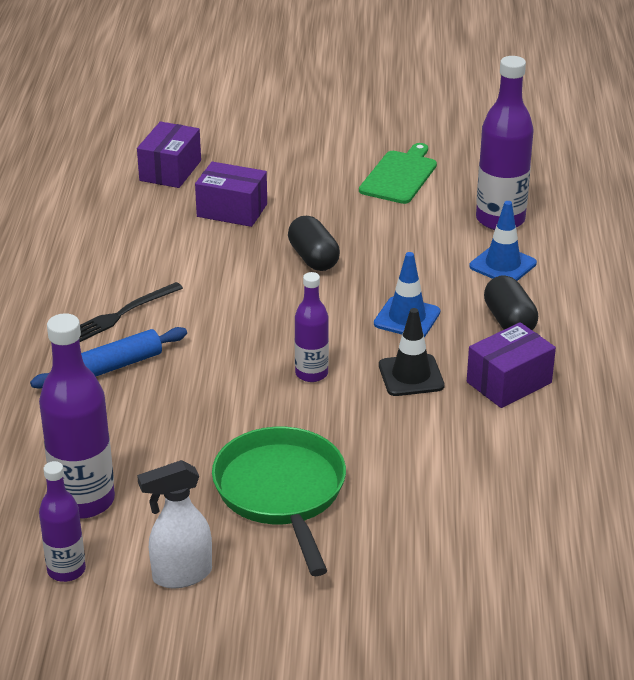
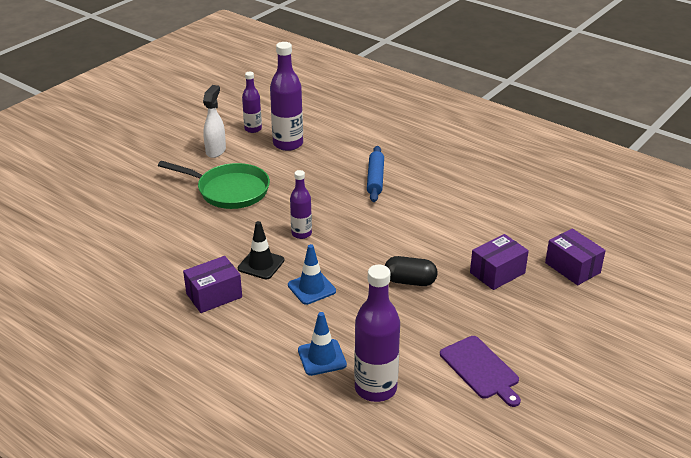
camera: 125 degrees right, 0 degrees up
black fork [79,282,183,342] -> none
green cutting board [359,143,437,204] -> purple cutting board [440,336,521,407]
purple box [467,322,556,408] -> purple box turned 60 degrees clockwise [183,256,242,313]
black capsule [484,275,538,330] -> none

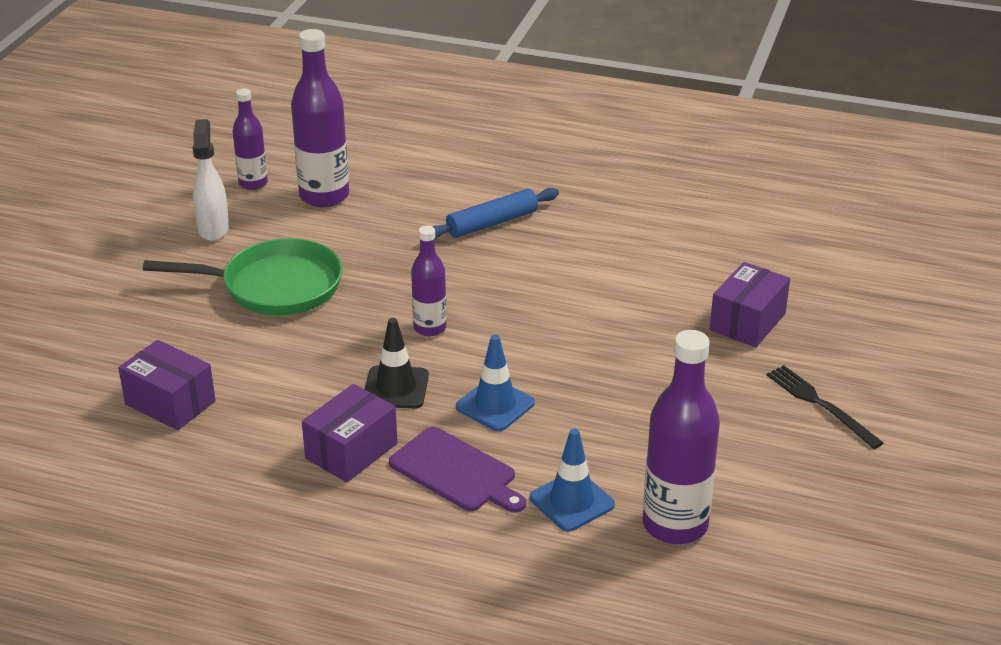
camera: 20 degrees left, 0 degrees up
blue rolling pin [367,146,384,202] -> blue rolling pin turned 75 degrees clockwise [432,188,559,239]
black capsule [385,256,438,286] -> none
purple cutting board [440,336,521,407] -> purple cutting board moved to [389,427,526,513]
purple box [545,229,606,285] -> purple box moved to [118,340,216,430]
none -> black fork [766,365,884,449]

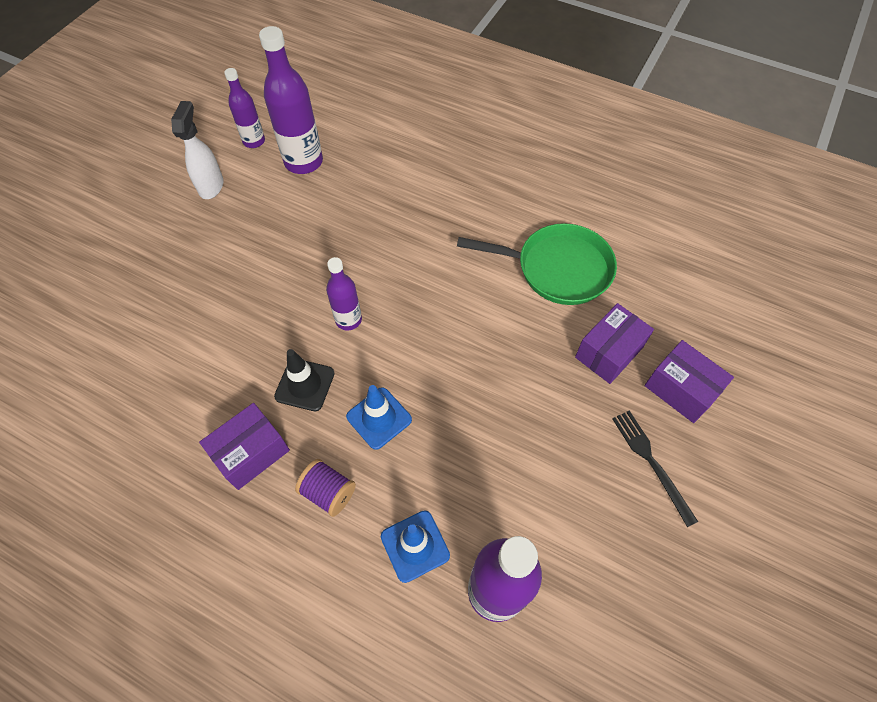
camera: 10 degrees right, 25 degrees up
purple box [118,340,216,430] -> purple box moved to [644,340,734,423]
green pan [143,238,342,316] -> green pan moved to [457,223,617,305]
purple cutting board [389,427,526,513] -> purple spool [295,459,356,517]
blue rolling pin [432,188,559,239] -> none

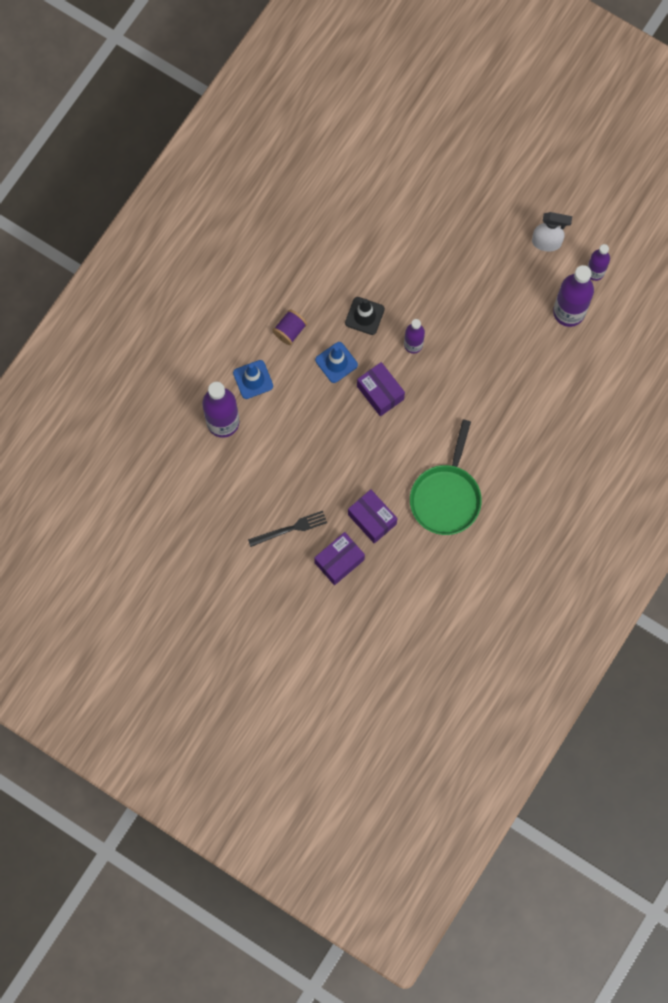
camera: 95 degrees right, 15 degrees up
purple box [199,403,290,490] -> purple box moved to [357,362,405,416]

